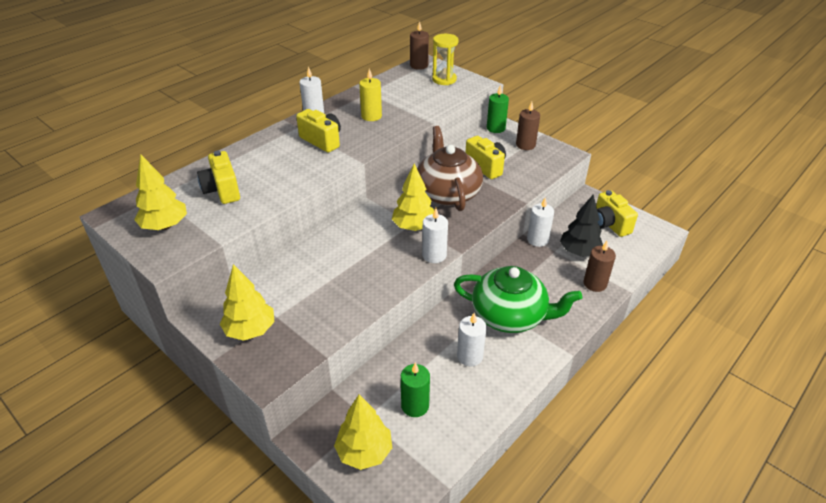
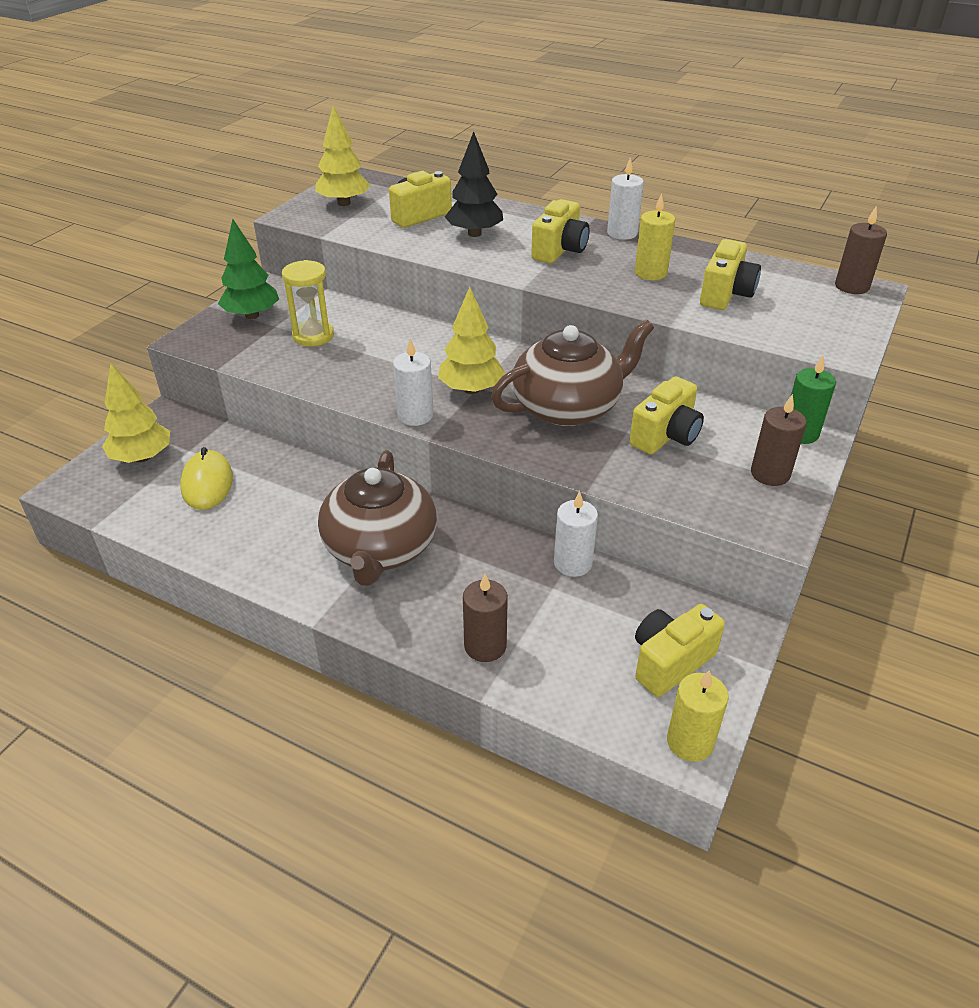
camera: 75 degrees right, 0 degrees up
yellow tree [220,264,274,341] -> green tree [218,219,279,319]
green candle [401,362,430,417] -> yellow mouse [180,447,233,510]
yellow hourglass [432,34,459,85] -> yellow hourglass moved to [282,260,334,347]
green teapot [454,266,582,333] -> brown teapot [318,450,437,586]
white candle [457,313,487,366] -> none
black tree [560,195,603,257] -> black tree moved to [445,131,503,237]
none -> yellow candle [667,670,729,762]
none -> yellow camera [700,239,761,310]

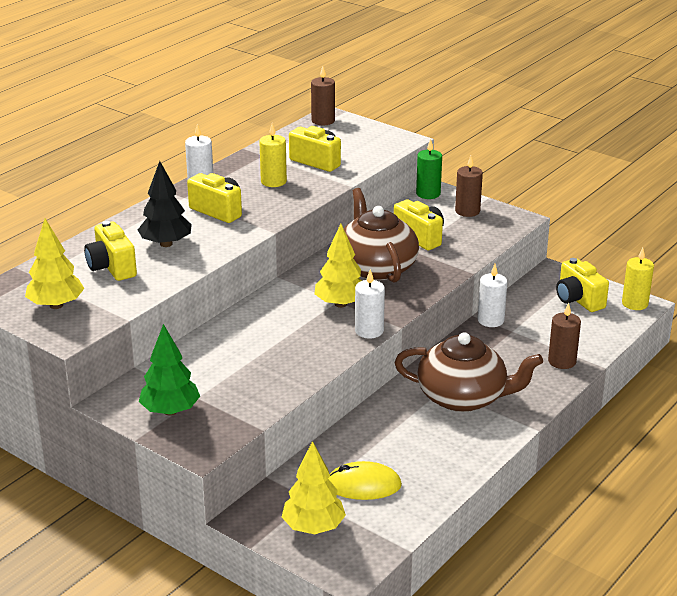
camera: 80 degrees left, 10 degrees down
yellow hourglass [282,260,334,347] -> none

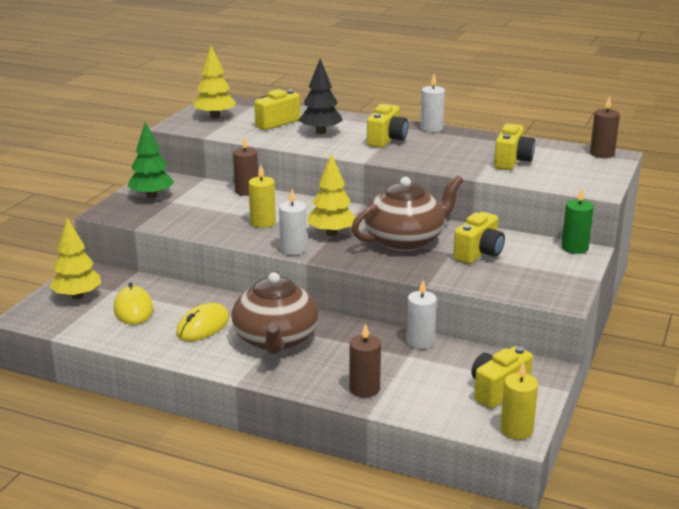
camera: 75 degrees right, 5 degrees down
yellow candle [259,123,287,187] -> yellow candle moved to [249,165,276,228]
brown candle [455,156,483,217] -> brown candle moved to [233,135,258,196]
none -> yellow mouse [176,303,229,341]

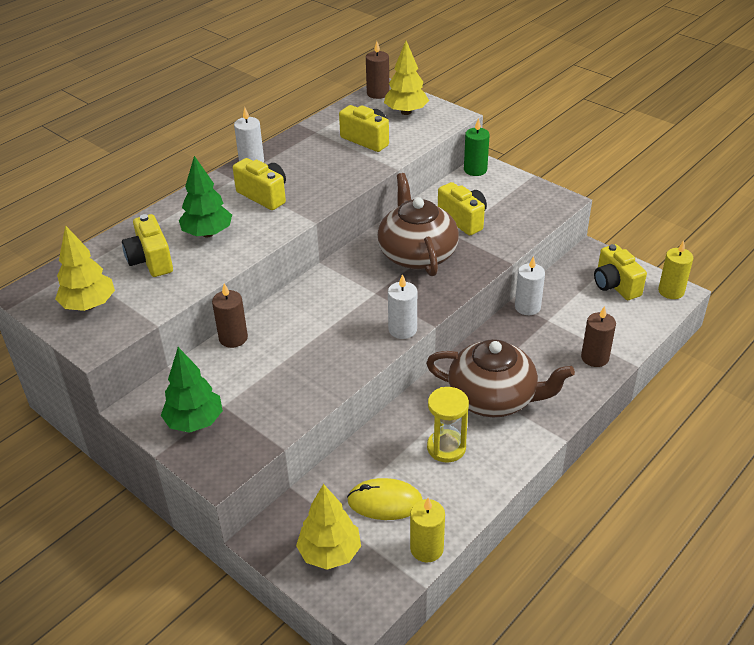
camera: 70 degrees left, 15 degrees up
yellow mouse [176,303,229,341] -> yellow hourglass [427,387,469,462]
yellow candle [249,165,276,228] -> yellow candle moved to [410,498,445,562]
black tree [299,59,343,134] -> green tree [179,156,232,237]
yellow tree [308,153,356,236] -> yellow tree moved to [384,41,429,115]

